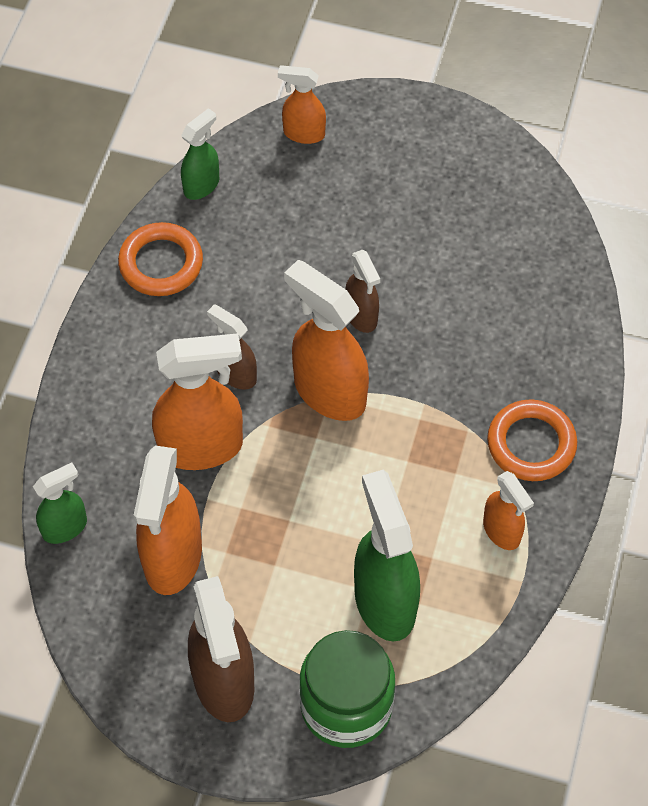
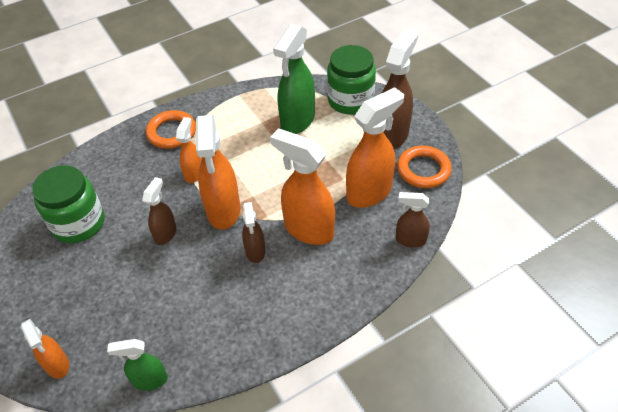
camera: 135 degrees left, 10 degrees down
green spray bottle [33,463,87,544] -> brown spray bottle [396,192,430,248]
orange ring [118,222,203,296] -> orange ring moved to [397,146,452,188]
orange spray bottle [483,471,534,550] -> orange spray bottle moved to [176,117,202,183]
none -> green jar [32,165,104,243]

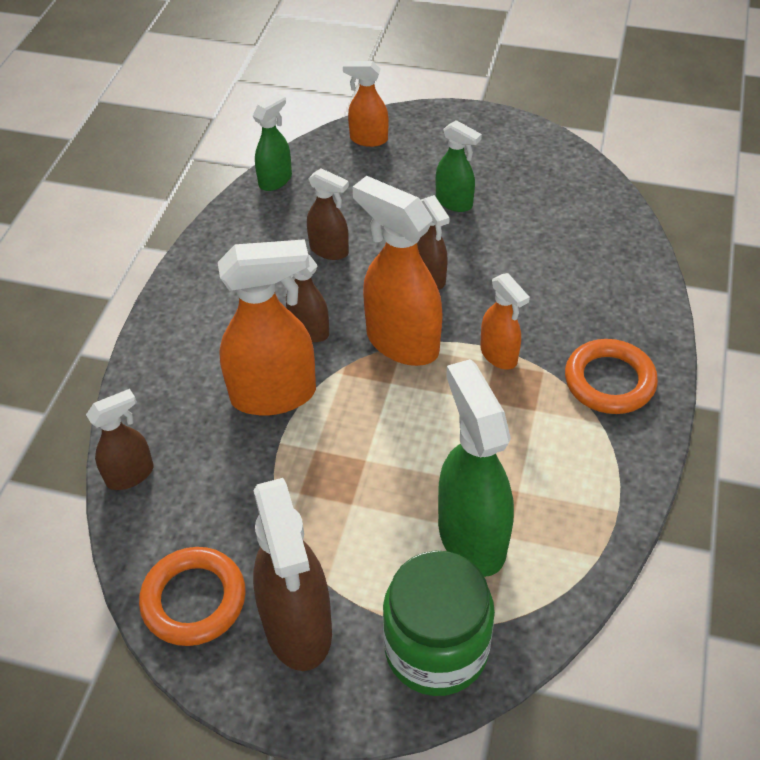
camera: 135 degrees right, 0 degrees up
green jar [32,165,104,243] -> none
orange spray bottle [346,87,404,208] -> none
none -> brown spray bottle [307,168,349,260]
none -> green spray bottle [436,120,482,212]

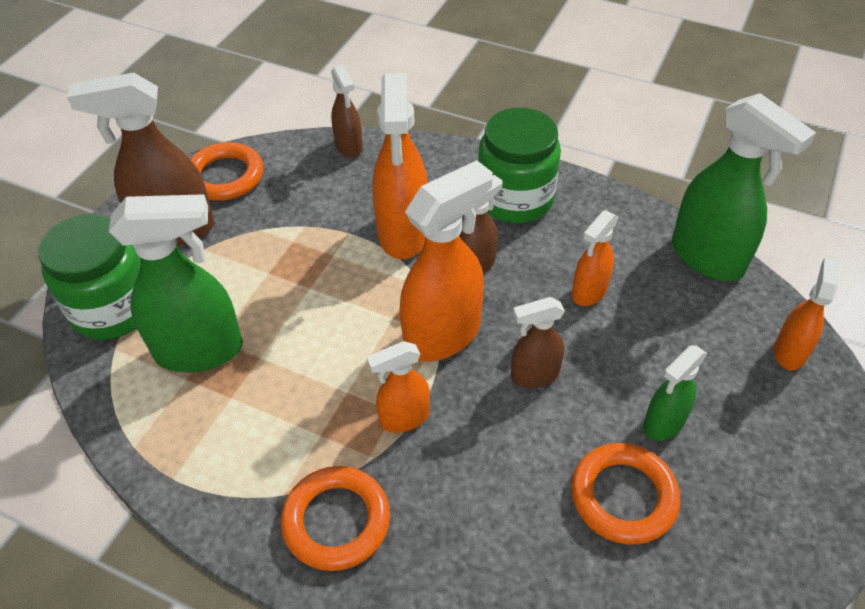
camera: 100 degrees right, 0 degrees up
green spray bottle [253,93,292,191] -> green spray bottle [672,93,816,281], size x1.81
brown spray bottle [307,168,349,260] -> orange spray bottle [572,210,619,306]
none -> green jar [478,108,561,223]
none -> orange ring [571,443,680,545]

